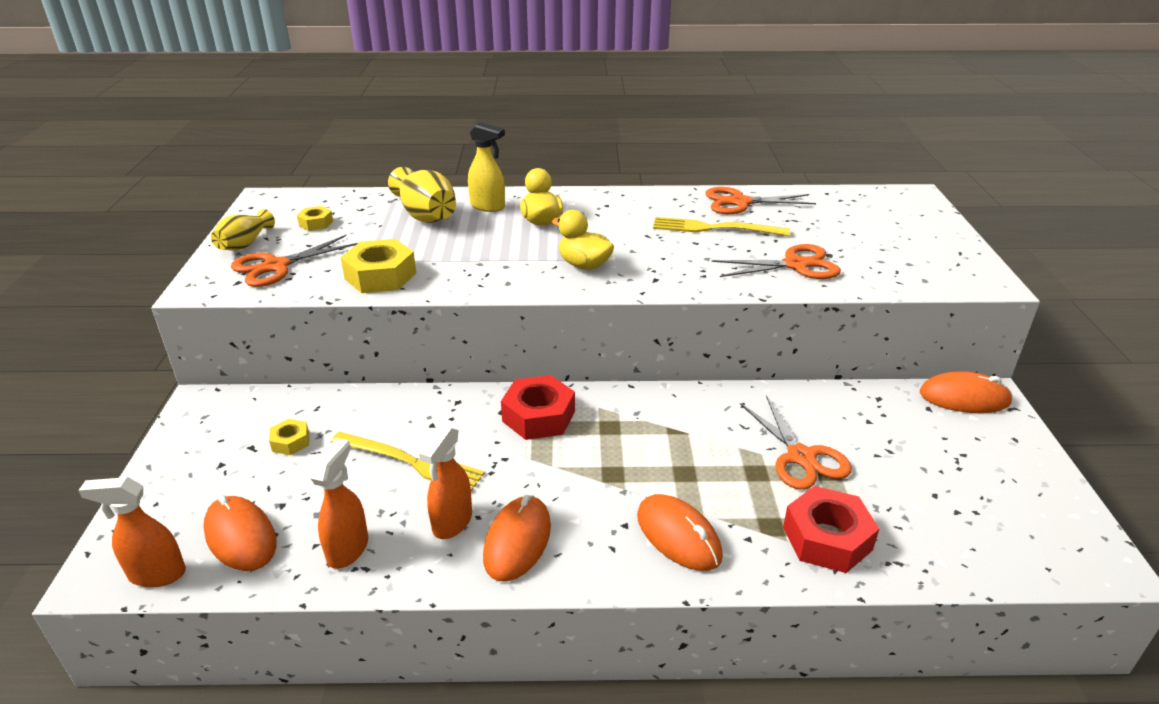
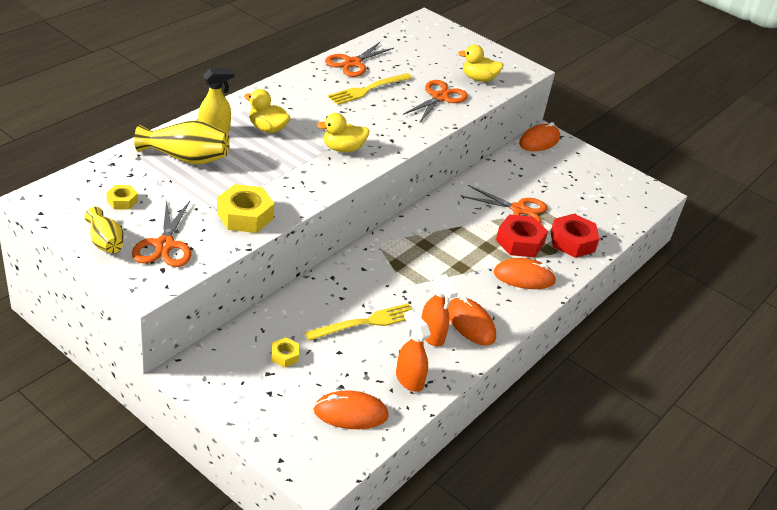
camera: 55 degrees left, 5 degrees up
orange spray bottle [78,477,186,587] -> none
red nut [501,375,575,440] -> red nut moved to [496,215,548,257]
none -> yellow duck [458,45,504,82]

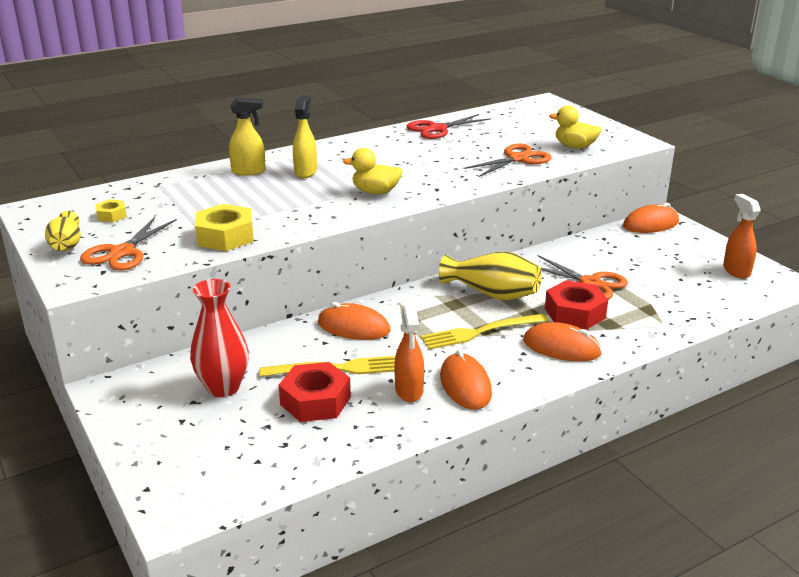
camera: 25 degrees right, 10 degrees down
yellow vase [134,120,230,164] -> yellow vase moved to [439,252,542,300]
yellow duck [244,89,290,133] -> yellow spray bottle [293,95,317,178]
yellow nut [271,338,299,367] -> red vase [190,279,249,397]
orange mouse [314,390,389,429] -> orange mouse moved to [318,302,391,340]
orange scissors [325,42,394,77] -> red scissors [407,114,491,139]
yellow fork [328,73,412,105] -> yellow fork moved to [421,314,549,349]
orange spray bottle [396,310,431,392] -> orange spray bottle moved to [723,194,761,279]
red nut [551,214,599,258] -> red nut moved to [279,362,351,422]

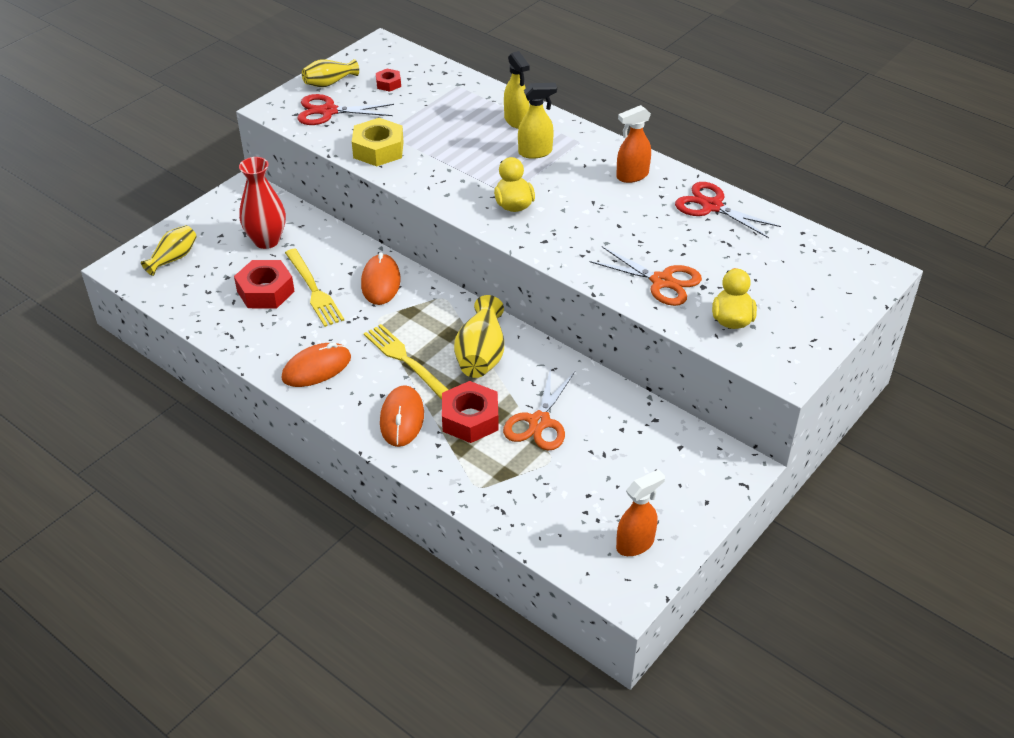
camera: 70 degrees right, 15 degrees up
orange scissors [80,217,177,271] -> red scissors [297,94,394,125]
yellow nut [96,199,127,222] -> red nut [376,68,401,92]
orange spray bottle [395,305,424,402] -> orange spray bottle moved to [616,105,651,183]
orange mouse [623,203,679,233] -> none
none -> yellow vase [141,225,197,276]

